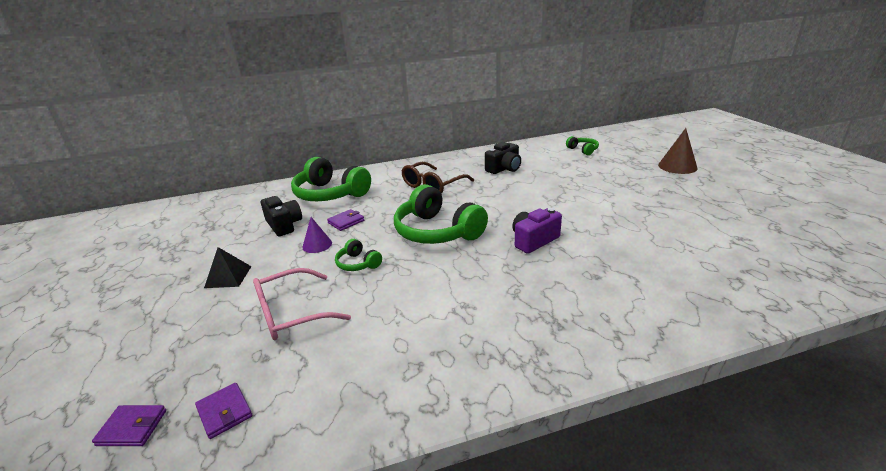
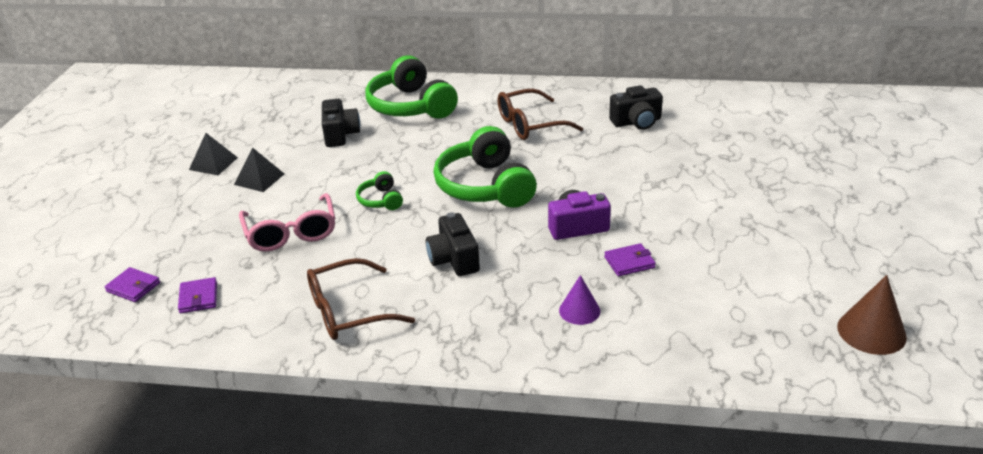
camera: 25 degrees right, 5 degrees up
pink glasses [253,268,351,340] -> pink glasses turned 105 degrees counterclockwise [239,193,335,252]
purple cone [302,217,332,253] -> purple cone moved to [559,275,600,325]
purple wallet [327,209,364,231] -> purple wallet moved to [604,243,656,276]
green headphones [566,136,599,155] -> none
brown cone [658,128,698,174] -> brown cone moved to [837,275,907,355]
none -> black pyramid [189,133,238,175]
none -> brown glasses [307,258,415,340]
none -> black camera [426,212,480,276]

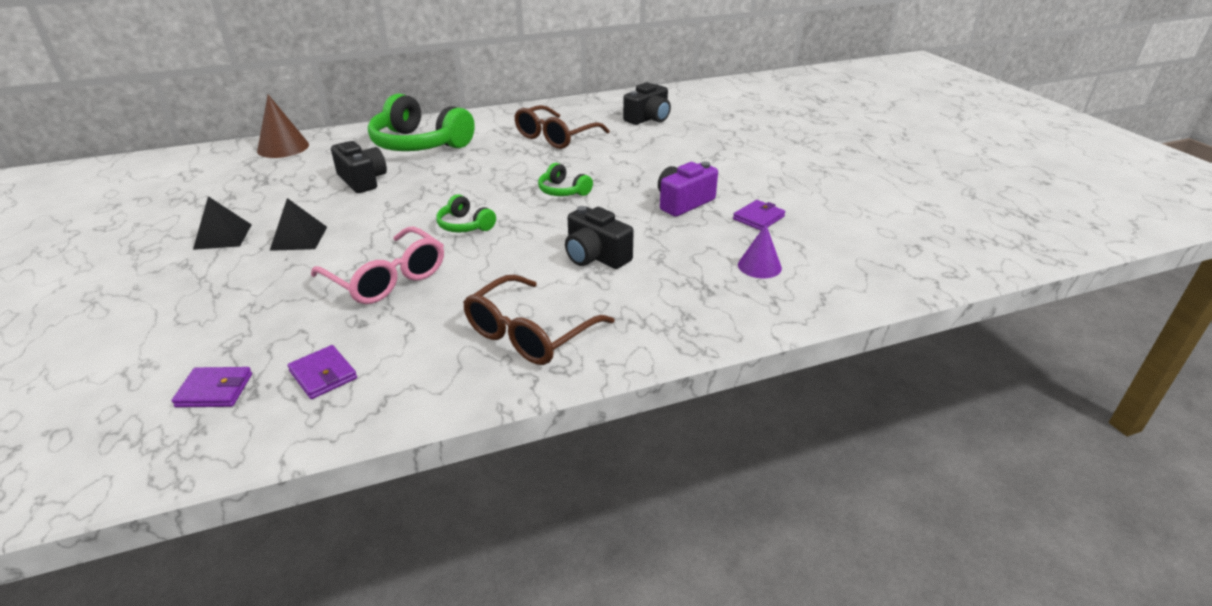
camera: 30 degrees left, 0 degrees up
green headphones [433,126,537,208] -> green headphones [538,163,593,196], size x0.47
brown cone [837,275,907,355] -> brown cone moved to [257,95,309,158]

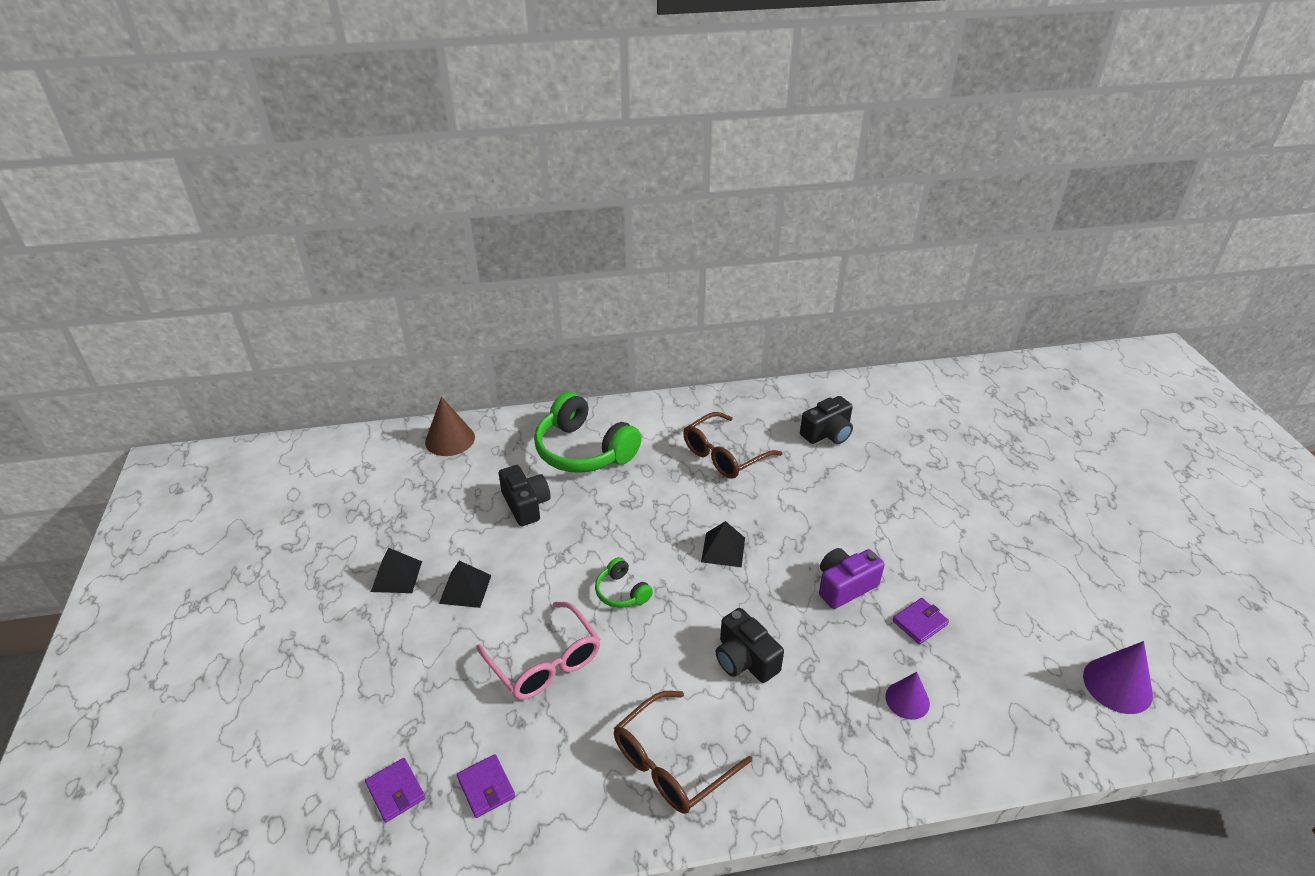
camera: 10 degrees right, 5 degrees up
purple wallet [171,367,252,408] -> purple wallet turned 45 degrees clockwise [365,758,425,822]
green headphones [538,163,593,196] -> black pyramid [701,521,745,567]
none -> purple cone [1083,641,1153,714]

